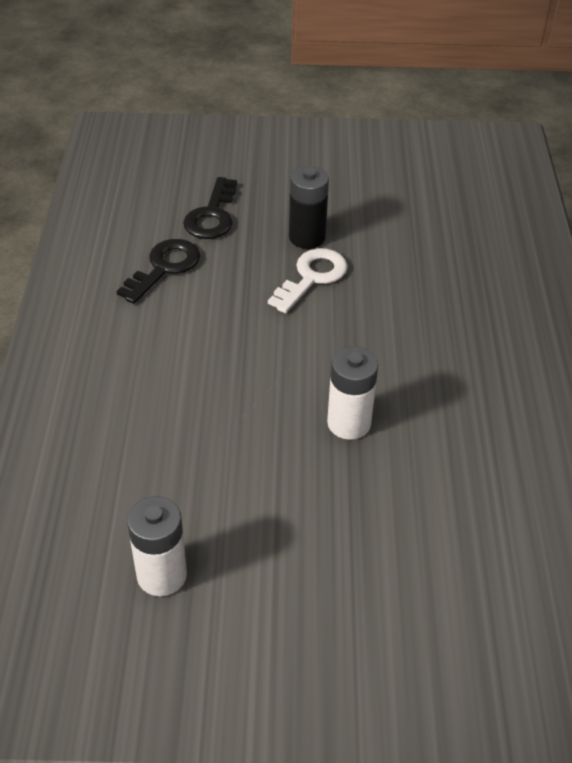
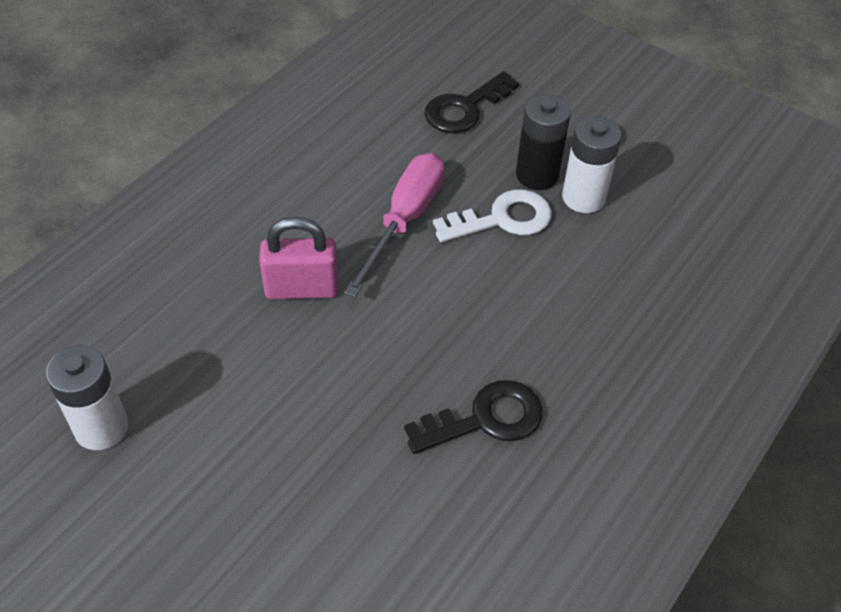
camera: 35 degrees right, 5 degrees up
black key [116,239,200,304] -> black key moved to [404,380,542,454]
white battery [327,346,378,440] -> white battery moved to [562,117,622,213]
none -> pink padlock [259,217,338,299]
none -> pink screwdriver [344,153,445,297]

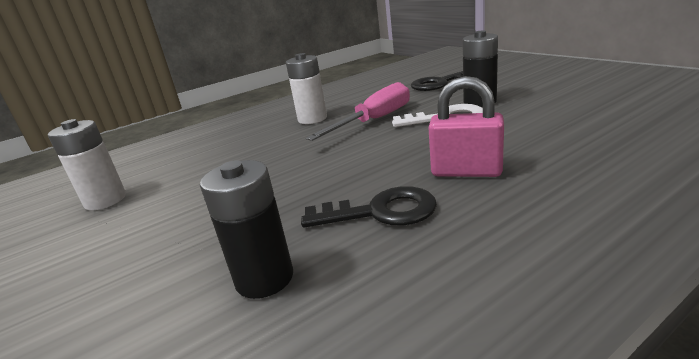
camera: 25 degrees right, 25 degrees down
pink padlock [259,217,338,299] -> pink padlock moved to [428,76,504,177]
white battery [562,117,622,213] -> white battery moved to [286,53,327,124]
none -> black battery [200,160,293,299]

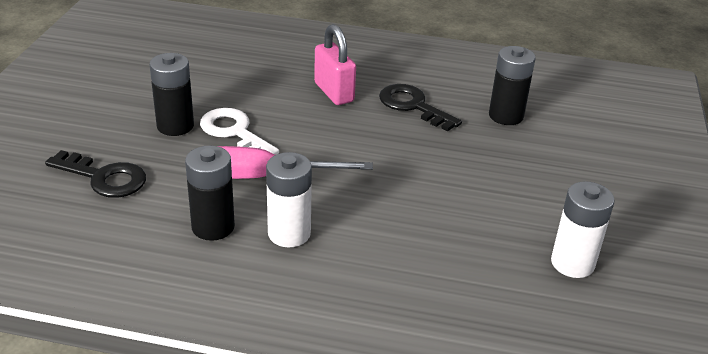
camera: 140 degrees left, 10 degrees up
none -> black battery [185,146,235,241]

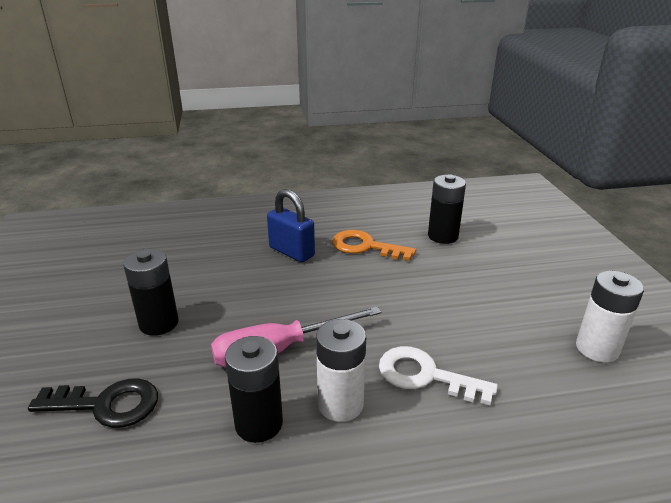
camera: 20 degrees left, 5 degrees down
white key [200,108,279,155] -> white key moved to [379,346,498,405]
pink padlock [314,24,356,105] -> blue padlock [267,189,315,262]
black key [379,84,462,131] -> orange key [332,230,416,261]

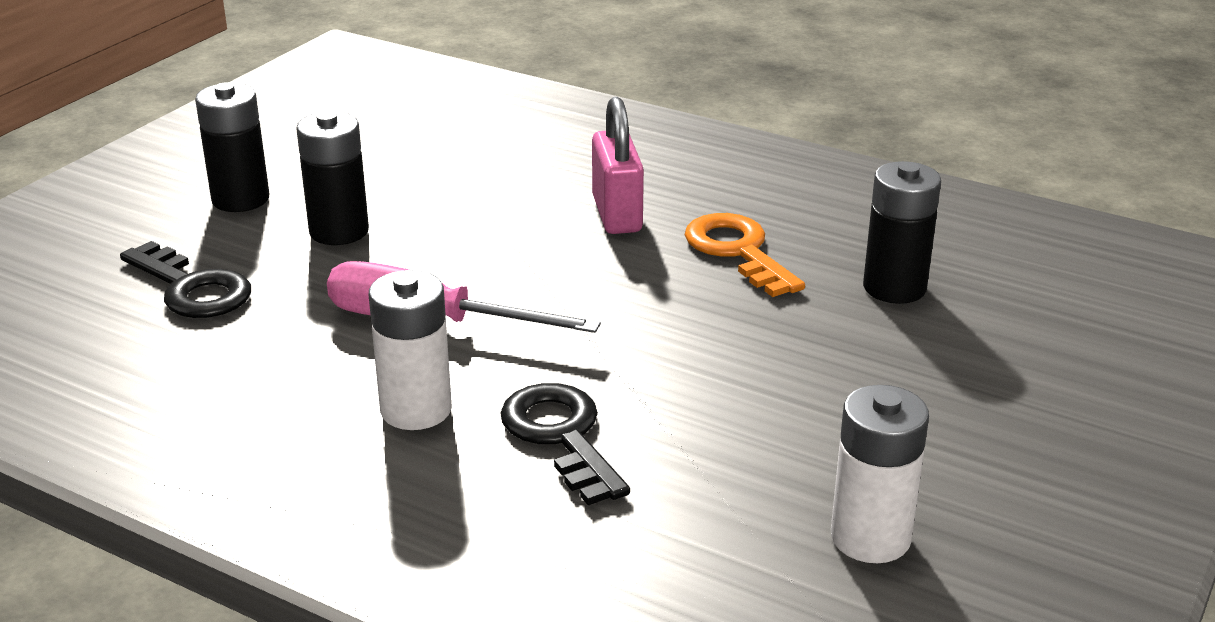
camera: 40 degrees right, 0 degrees up
black battery [225,336,283,443] -> black battery moved to [195,82,269,212]
blue padlock [267,189,315,262] -> pink padlock [592,97,644,234]
white key [379,346,498,405] -> black key [500,383,630,505]

